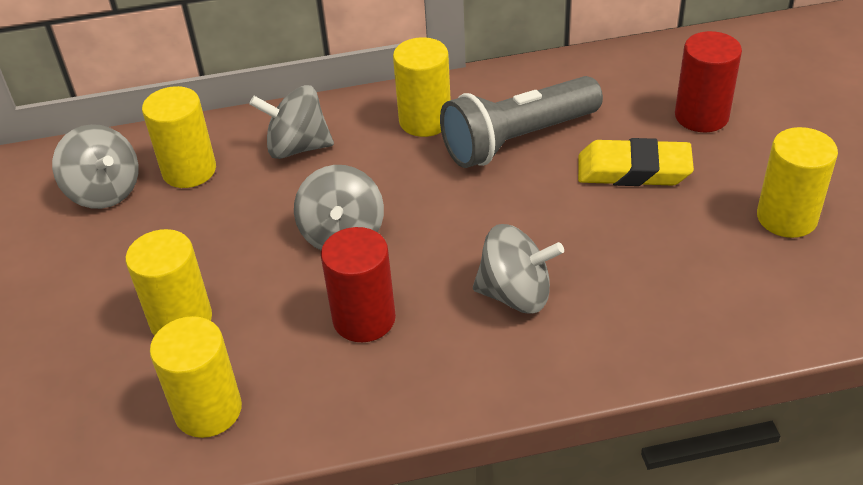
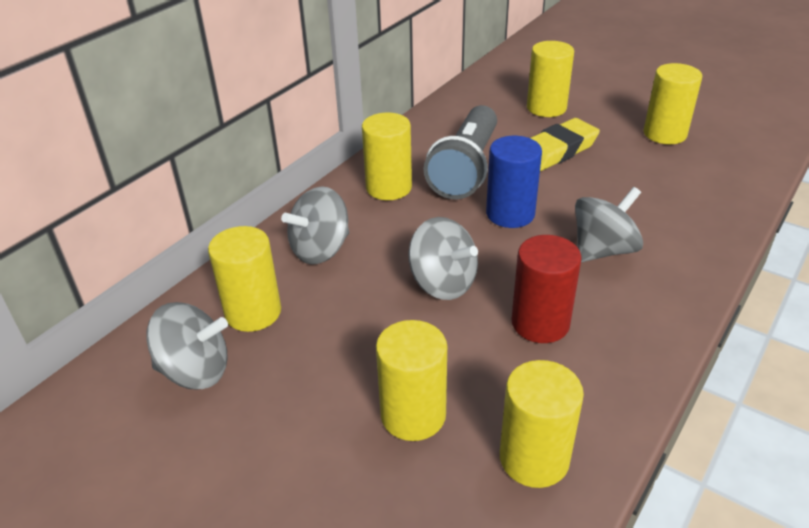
camera: 45 degrees left, 5 degrees down
red cylinder [675,31,742,132] -> yellow cylinder [527,41,574,117]
none -> blue cylinder [486,136,542,228]

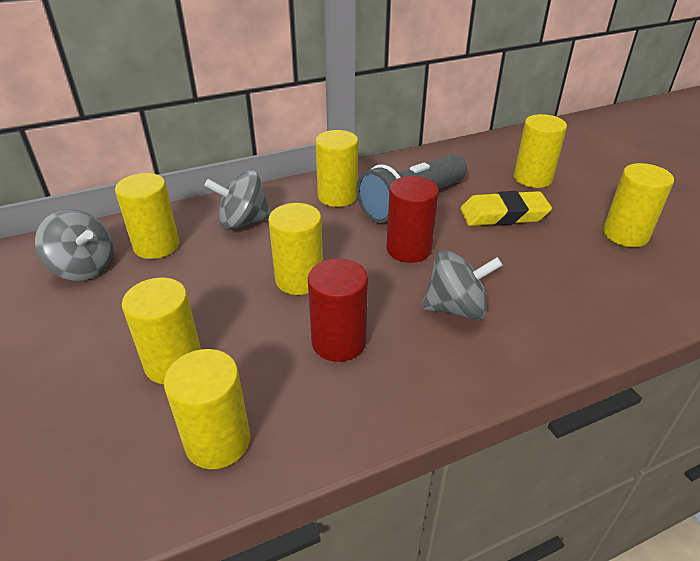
camera: 30 degrees right, 0 degrees up
grey spinning top [408,217,478,300] -> yellow cylinder [268,203,323,295]
blue cylinder [486,136,542,228] -> red cylinder [386,176,439,263]

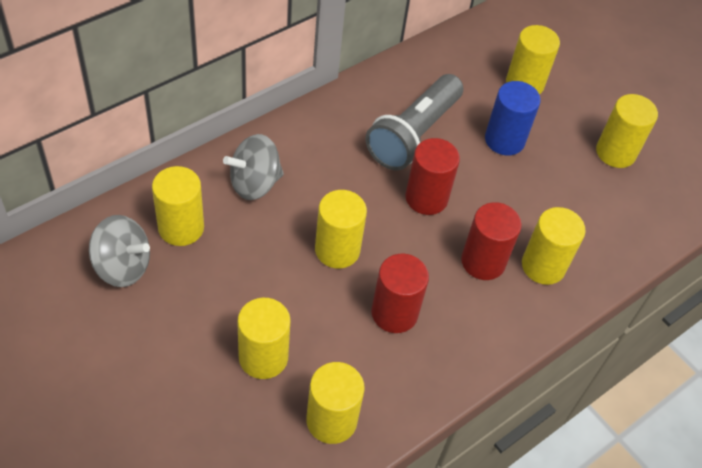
camera: 20 degrees left, 15 degrees up
yellow cylinder [315,130,358,207] -> yellow cylinder moved to [522,207,586,285]
grey spinning top [422,250,503,320] -> red cylinder [461,202,522,280]
yellow eraser [460,191,552,226] -> blue cylinder [485,81,541,156]

